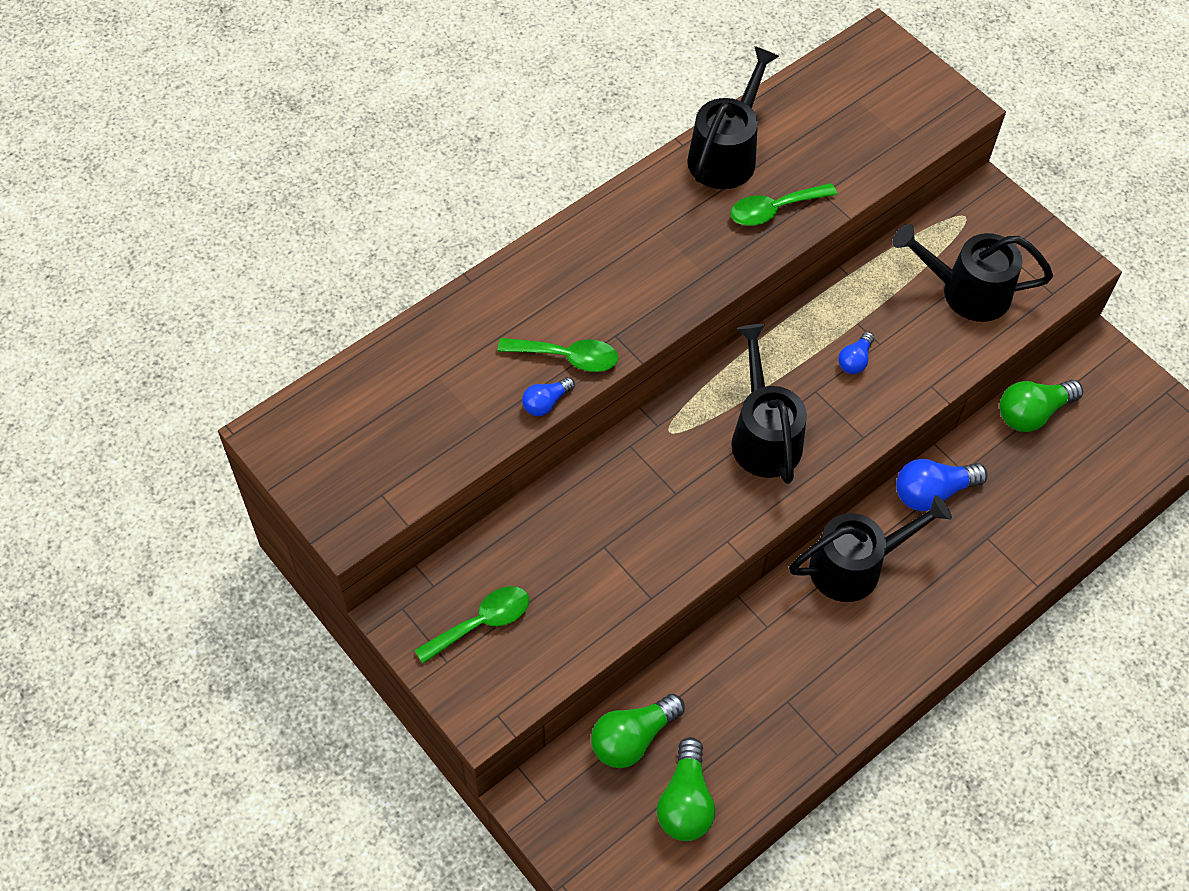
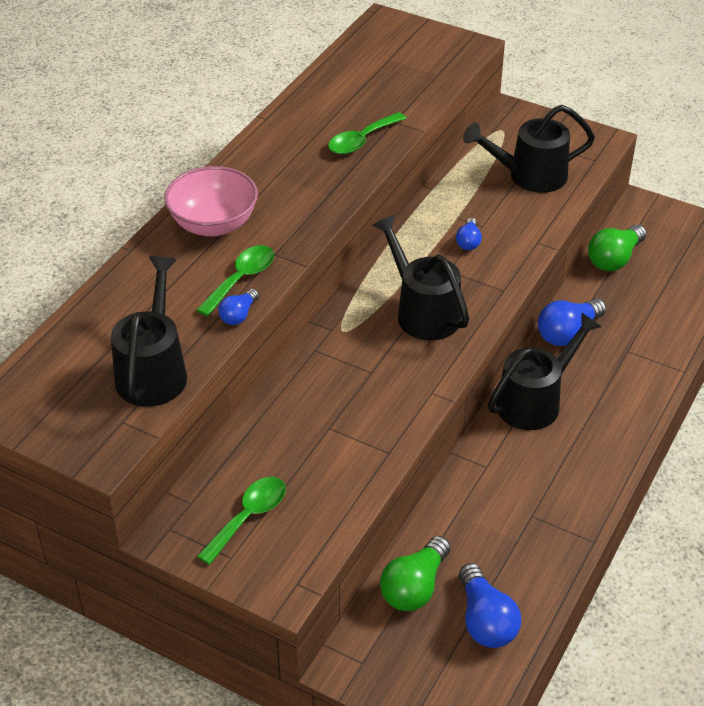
camera: 20 degrees left, 15 degrees down
green spoon [498,338,618,372] -> green spoon turned 45 degrees counterclockwise [196,245,274,317]
green light bulb [657,737,715,841] -> blue light bulb [459,563,521,648]
black watering can [687,46,779,189] -> black watering can moved to [111,256,187,407]
none -> pink bowl [164,166,258,236]

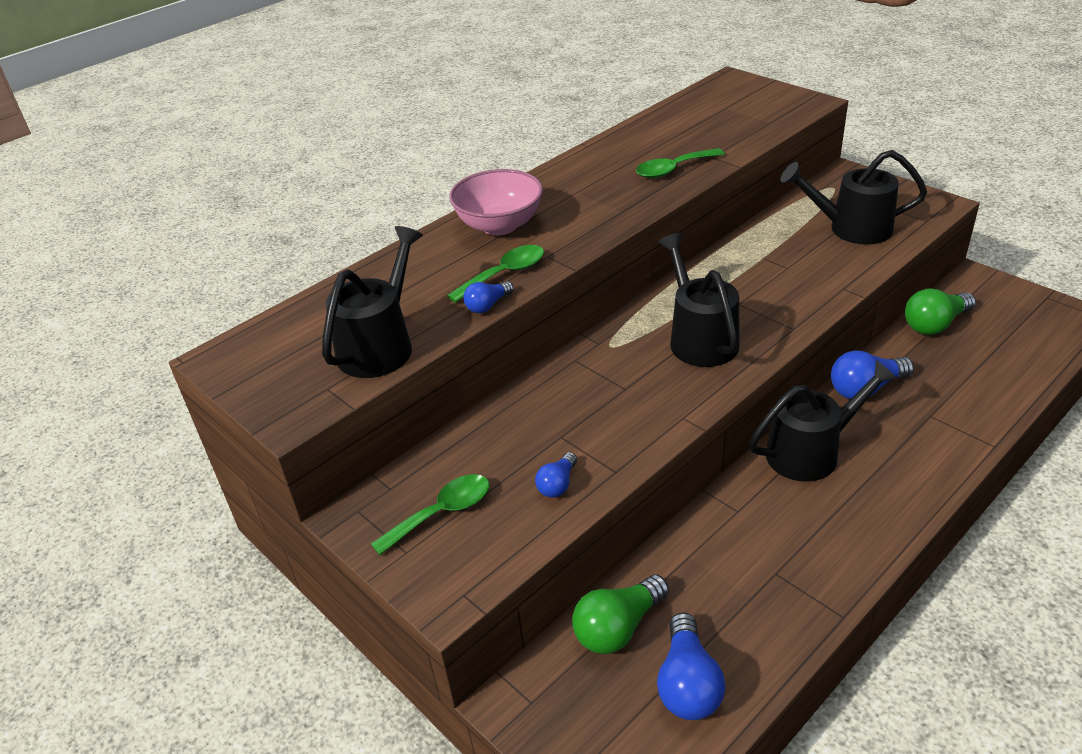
camera: 20 degrees right, 5 degrees down
blue light bulb [456,218,482,250] -> blue light bulb moved to [535,452,577,497]

